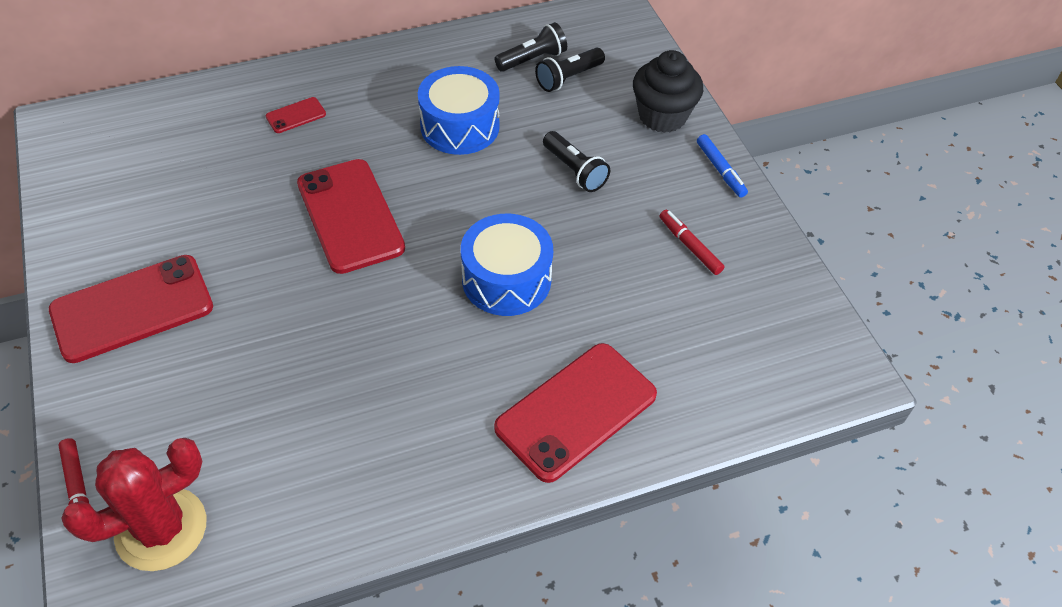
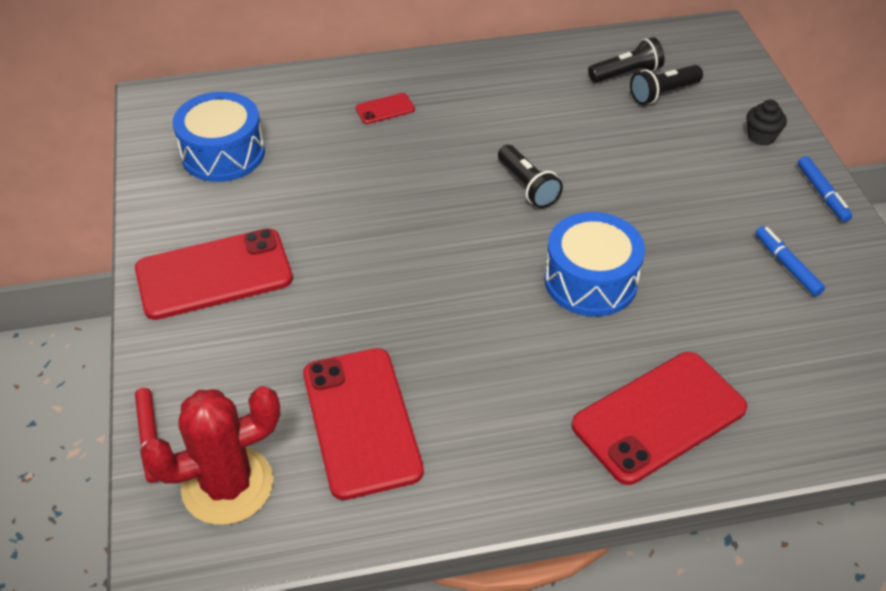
camera: 10 degrees right, 5 degrees down
red phone [297,159,405,274] -> red phone moved to [303,348,424,500]
blue drum [418,66,500,155] -> blue drum moved to [173,92,265,182]
black flashlight [543,131,610,192] -> black flashlight moved to [498,145,563,208]
black cupcake [633,50,703,133] -> black cupcake [747,100,787,146], size x0.54
red marker [659,210,725,275] -> blue marker [755,226,825,296]

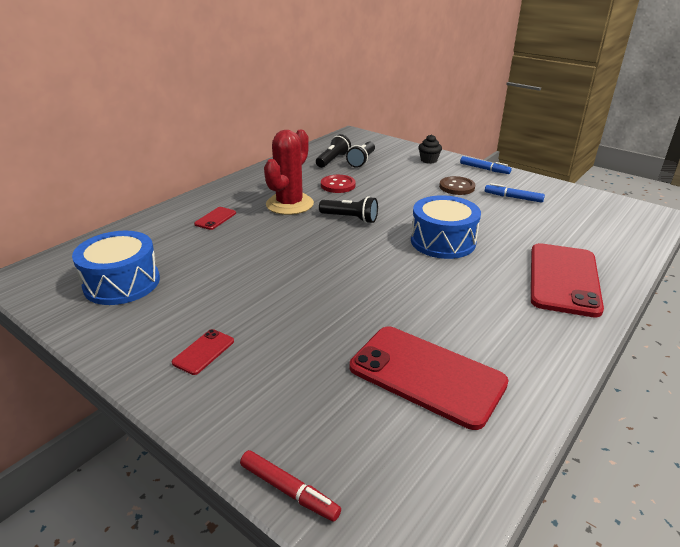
camera: 40 degrees left, 15 degrees down
red phone [135,228,293,320] -> red phone [172,329,234,375], size x0.44
red cactus [140,386,280,525] -> red cactus moved to [264,130,314,215]
none -> red button [321,175,355,193]
none -> brown button [439,176,475,195]

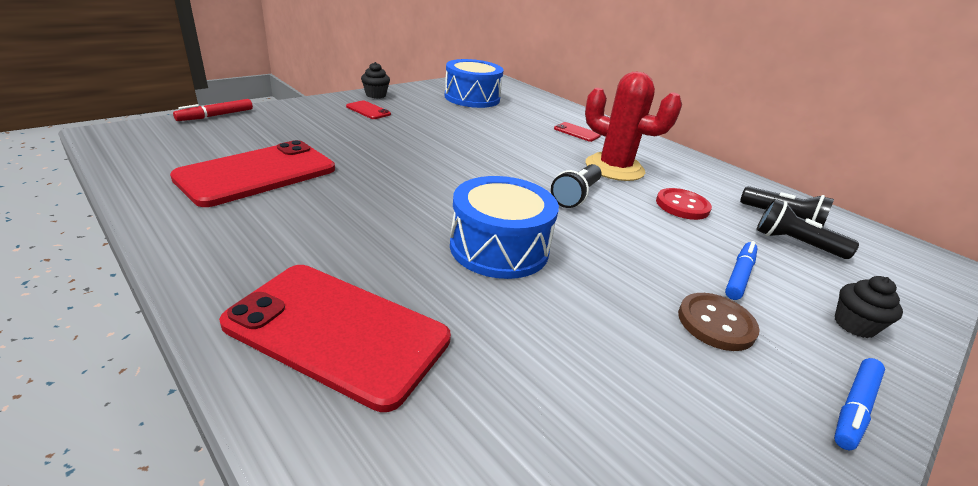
camera: 95 degrees right, 0 degrees up
blue marker [485,183,545,203] -> blue marker moved to [725,241,758,300]
none -> black cupcake [361,62,390,98]

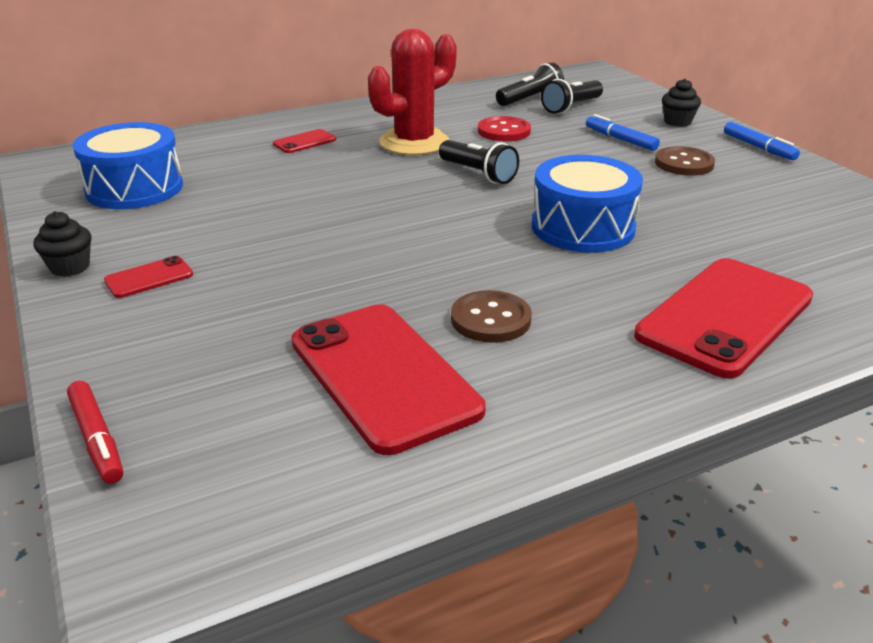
camera: 70 degrees left, 0 degrees up
none -> brown button [451,290,532,343]

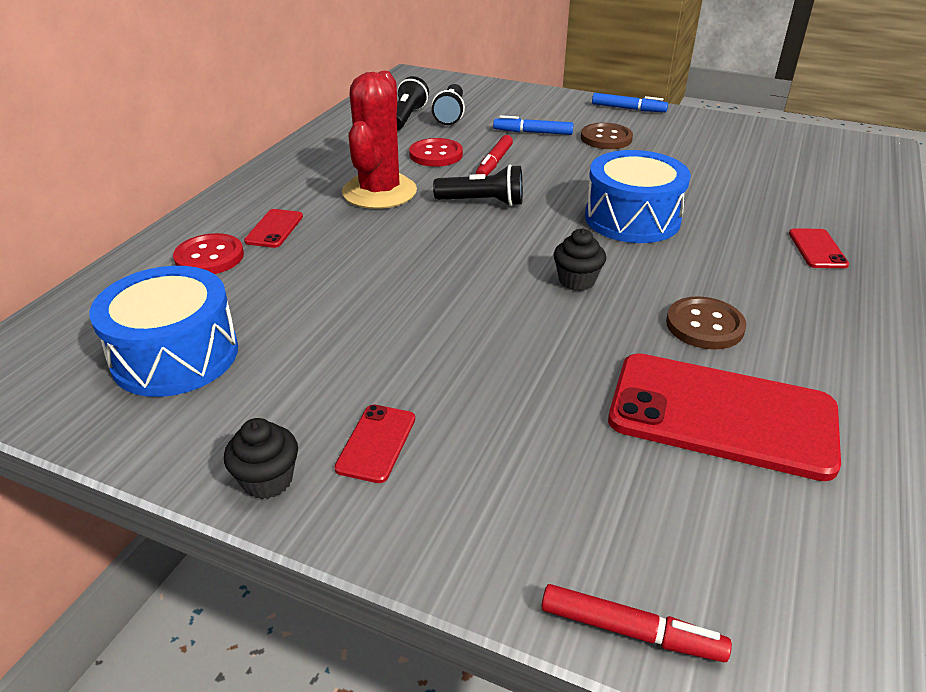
camera: 40 degrees left, 5 degrees up
red phone [634,258,813,379] -> red phone [789,228,849,268], size x0.44
black cupcake [662,79,701,127] -> black cupcake moved to [553,229,606,291]
none -> red button [173,233,244,274]
none -> red marker [476,135,513,176]

